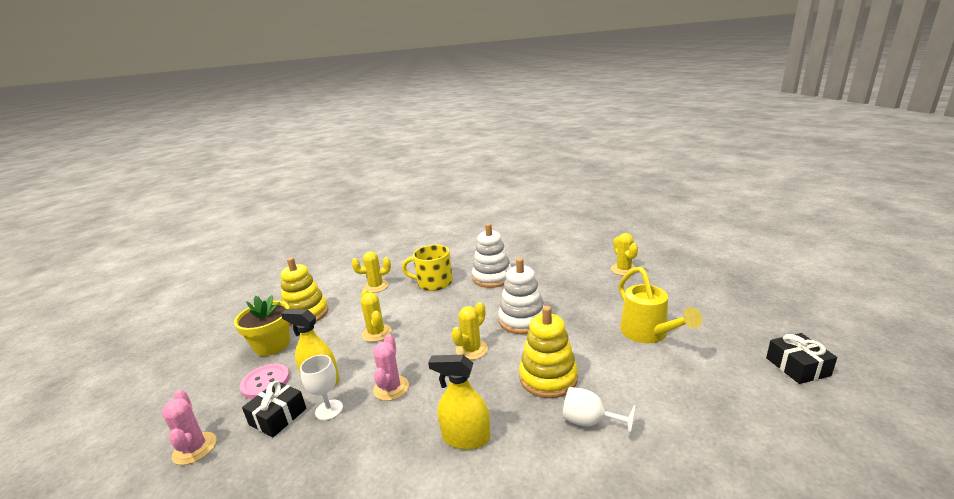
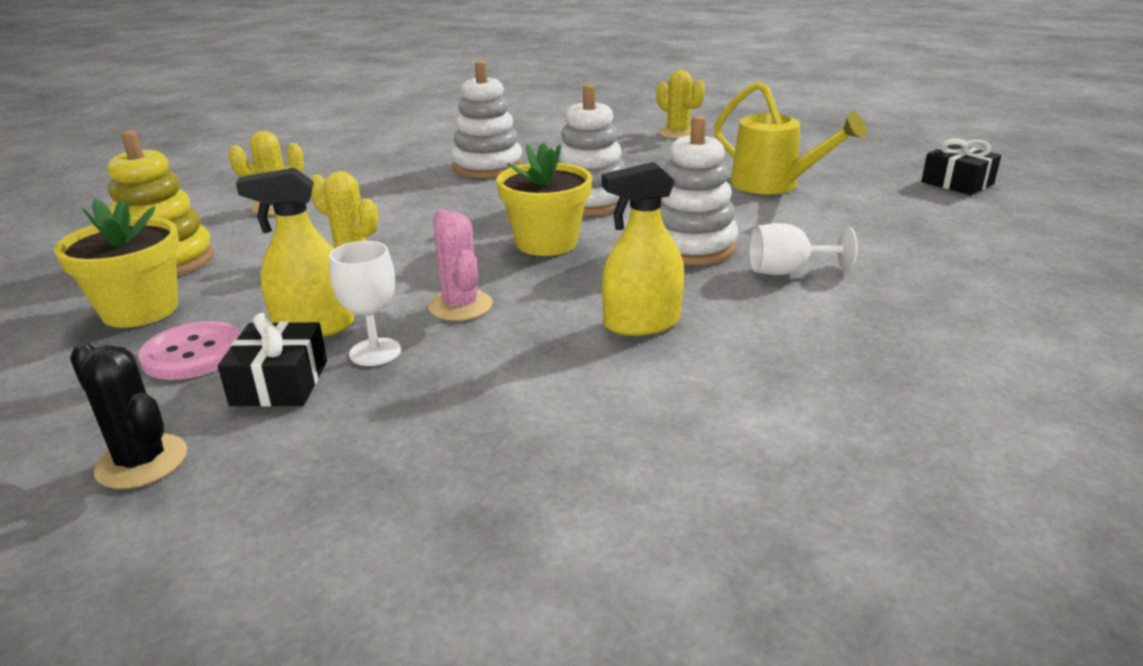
camera: 30 degrees left, 5 degrees up
pink cactus [162,390,216,465] -> black cactus [70,342,187,489]
yellow mug [402,245,453,291] -> none
yellow cactus [451,302,488,360] -> yellow flower pot [496,143,592,256]
yellow stacking toy [519,306,578,398] -> white stacking toy [660,115,738,265]

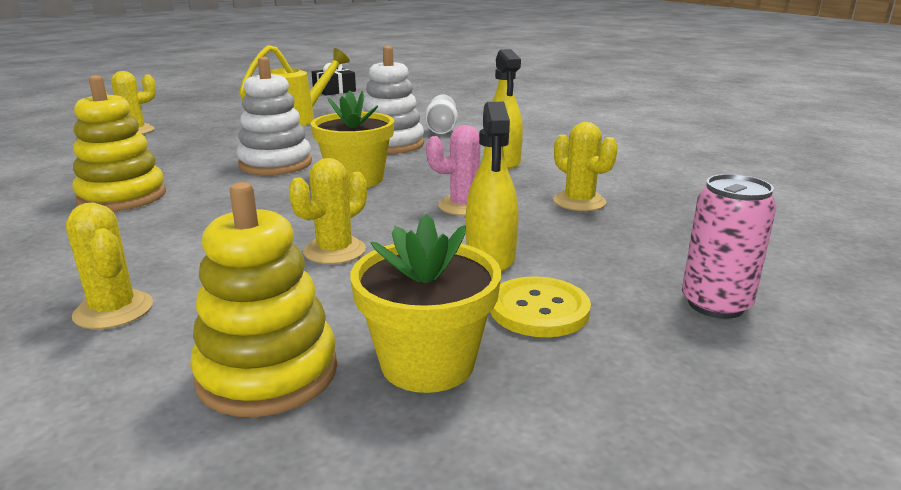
camera: 85 degrees left, 5 degrees down
black cactus [70,342,187,489] -> pink can [682,174,776,319]
pink button [138,321,240,380] -> yellow button [490,276,591,337]
black gift [218,313,327,407] -> none
white goblet [329,241,401,366] -> none
white stacking toy [451,61,523,178] -> yellow stacking toy [72,75,166,211]
none -> yellow cactus [553,122,618,211]

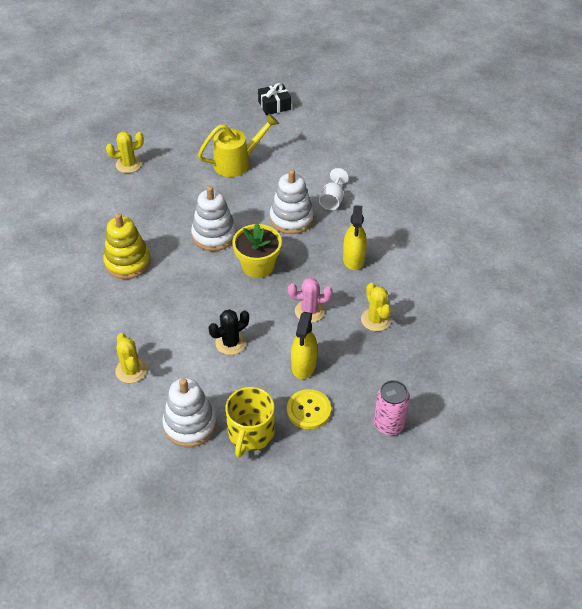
camera: 15 degrees right, 25 degrees up
yellow stacking toy [190,182,337,417] -> white stacking toy [162,378,217,447]
yellow cactus [289,158,367,264] -> black cactus [209,309,249,355]
yellow flower pot [350,214,501,393] -> yellow mug [225,387,275,458]

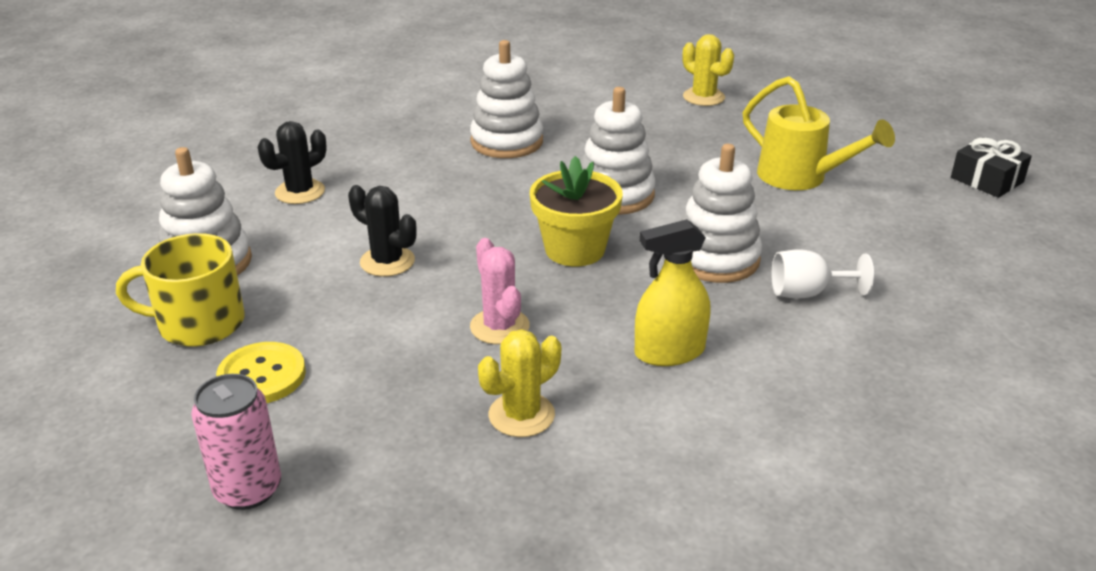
camera: 70 degrees right, 15 degrees down
yellow stacking toy [103,213,151,279] -> white stacking toy [470,40,543,158]
yellow cactus [115,333,147,383] -> black cactus [258,121,327,204]
yellow spray bottle [291,312,318,379] -> none

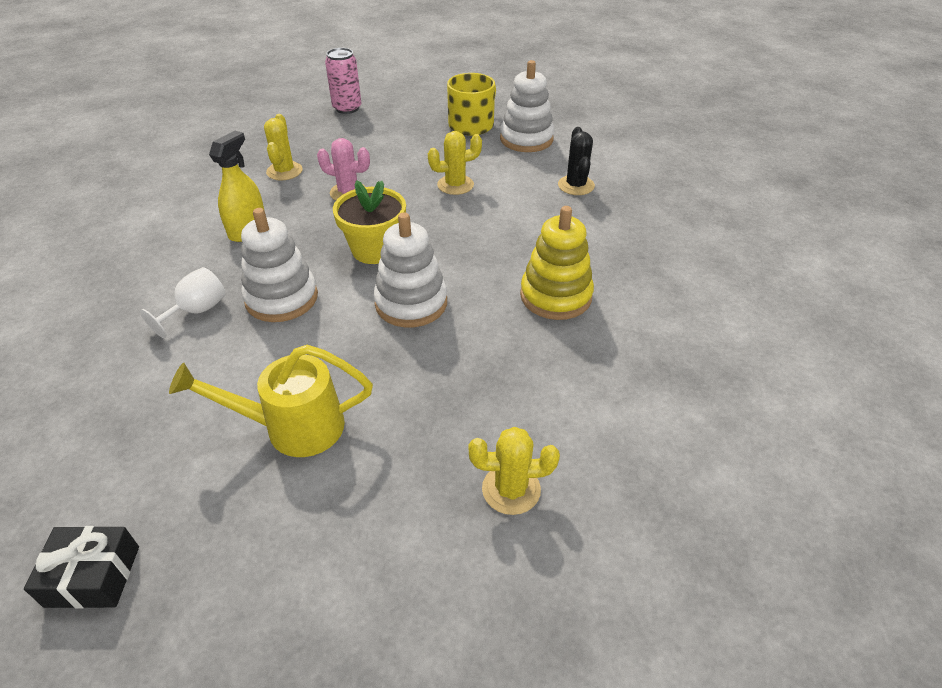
camera: 130 degrees right, 10 degrees up
yellow button [216,342,306,403] -> none
black cactus [348,185,417,277] -> yellow cactus [428,131,482,195]
white stacking toy [470,40,543,158] -> yellow stacking toy [520,206,594,320]

